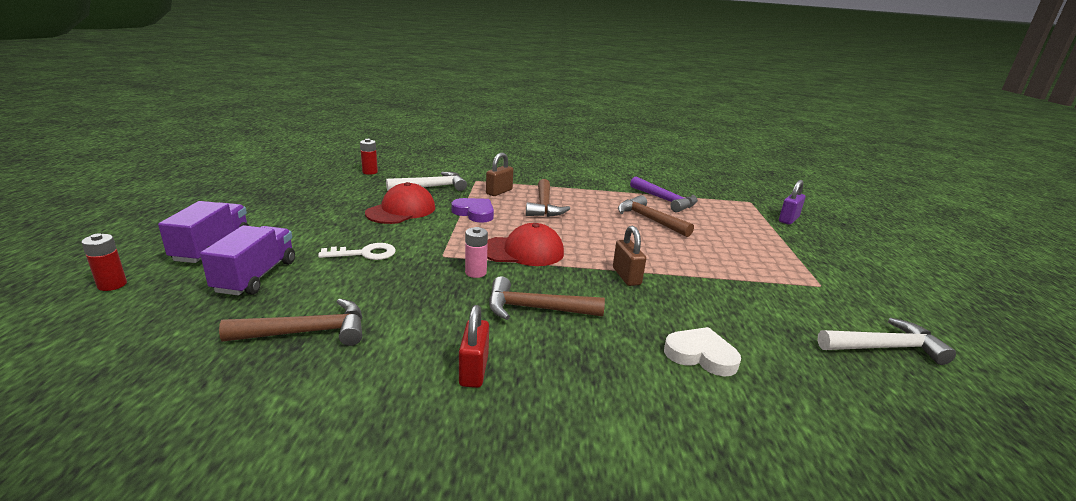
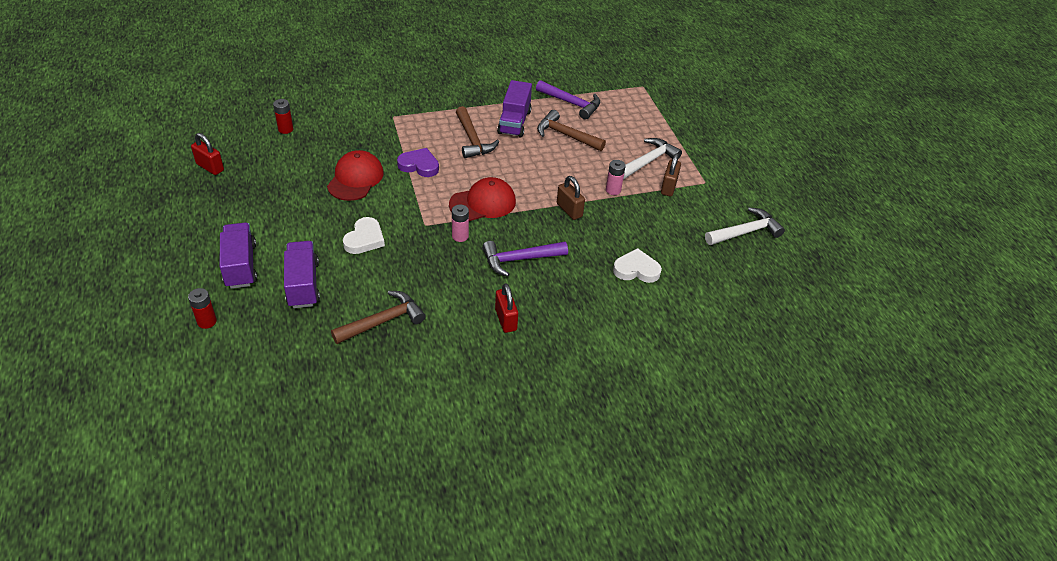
camera: 20 degrees left, 20 degrees up
white key [318,243,396,260] -> white heart [343,217,385,254]
white hammer [386,172,467,191] -> white hammer moved to [623,138,682,179]
brown padlock [486,153,513,196] -> brown padlock moved to [661,153,681,196]
brown hammer [489,276,605,320] -> purple hammer [482,241,568,277]
purple padlock [779,180,805,225] -> none
none -> red padlock [191,133,224,175]
none -> purple truck [497,80,532,138]
none -> pink battery [606,160,626,195]

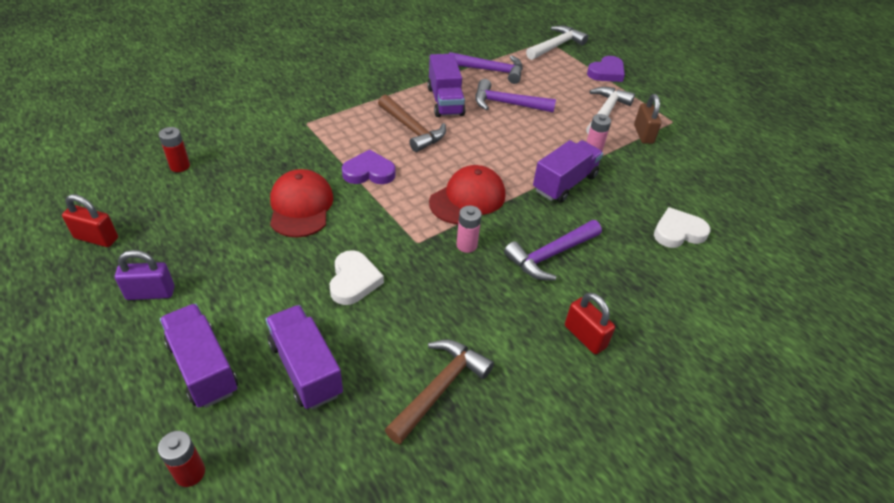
camera: 20 degrees left, 0 degrees up
brown hammer [537,110,606,151] -> purple hammer [475,79,556,112]
brown padlock [557,176,585,220] -> purple truck [533,140,603,203]
white hammer [705,207,785,245] -> white hammer moved to [526,26,588,60]
none -> purple padlock [115,250,175,300]
none -> purple heart [587,56,625,82]

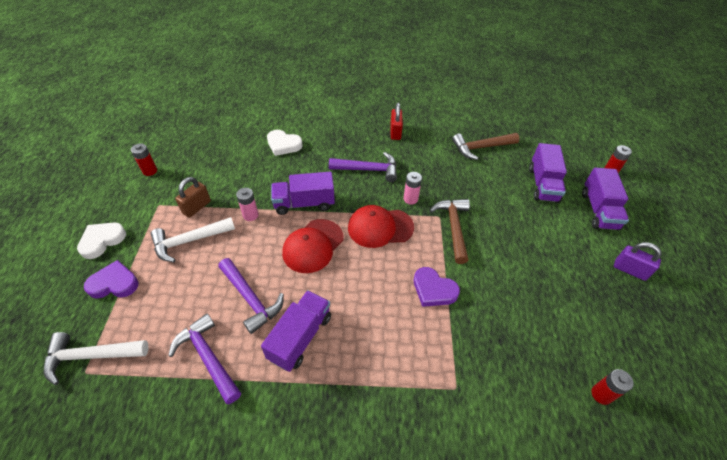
camera: 140 degrees left, 5 degrees up
red padlock [62,194,118,247] -> none
red cap [270,169,333,238] -> red cap moved to [282,219,343,273]
white heart [330,250,384,305] -> white heart moved to [77,222,126,259]
brown hammer [378,95,446,152] -> brown hammer moved to [429,199,470,264]
none -> red battery [131,143,157,176]

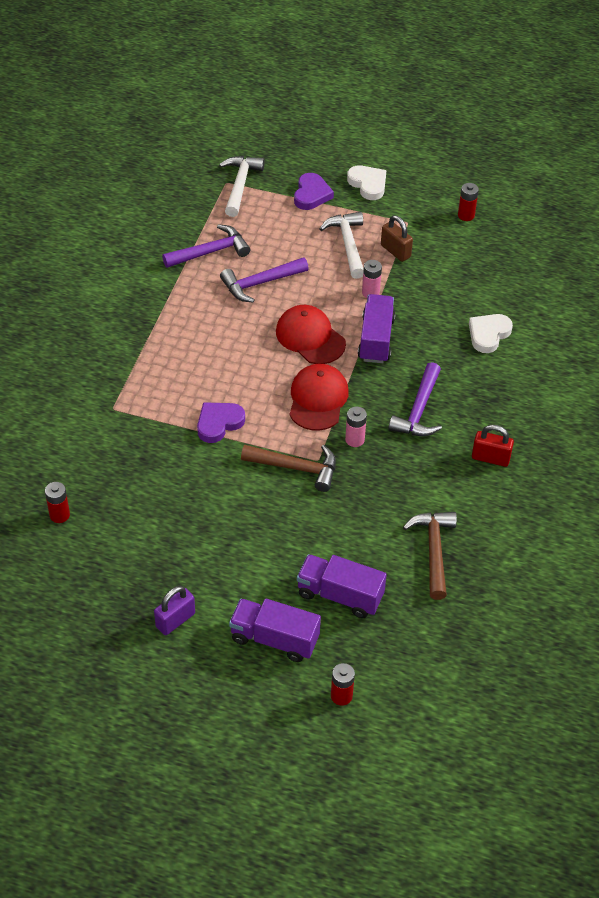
camera: 105 degrees right, 0 degrees up
purple truck [261,290,331,372] -> none

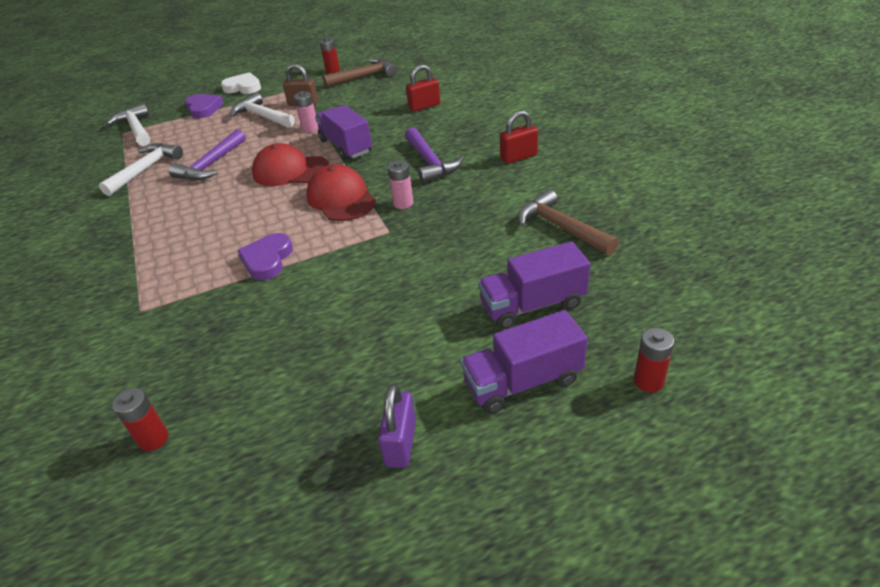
camera: 35 degrees left, 10 degrees down
purple hammer [162,224,251,268] -> white hammer [99,143,183,196]
brown hammer [241,445,336,492] -> brown hammer moved to [323,58,397,88]
white heart [469,314,513,353] -> red padlock [406,64,440,112]

